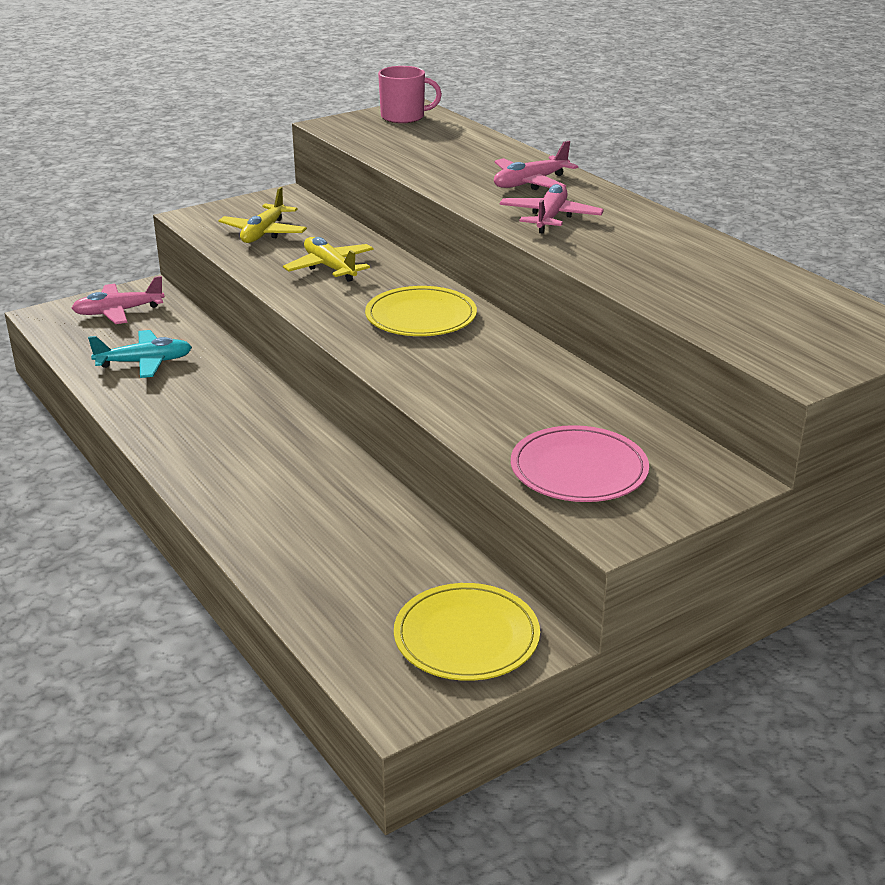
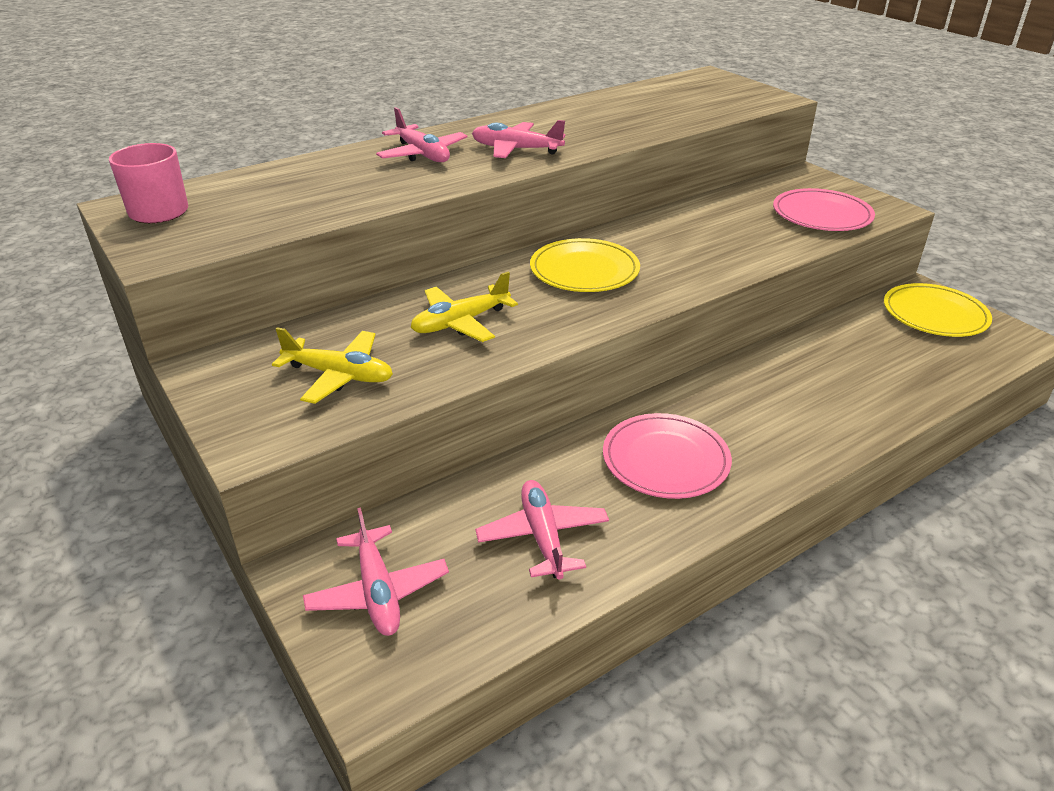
camera: 90 degrees left, 5 degrees up
turquoise plane [88,330,192,378] -> pink plane [475,480,609,580]
none -> pink plate [603,413,732,499]

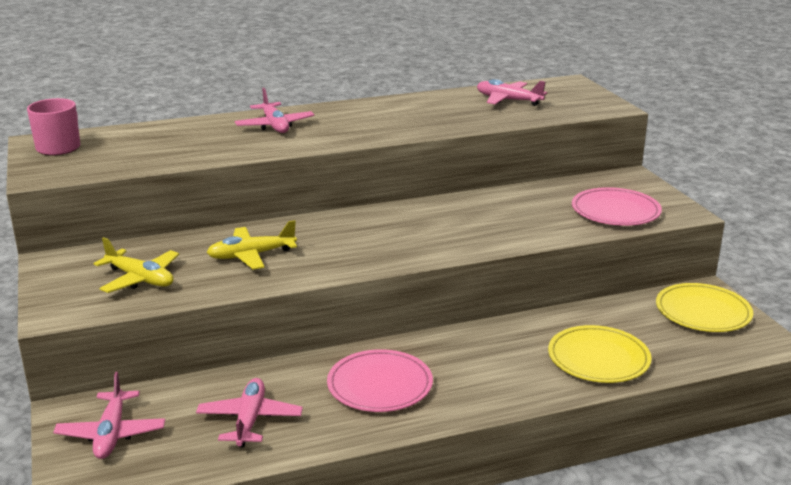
camera: 15 degrees right, 10 degrees down
pink plane [472,120,565,158] -> pink plane moved to [477,79,547,106]
yellow plate [530,238,640,292] -> yellow plate moved to [548,325,652,383]

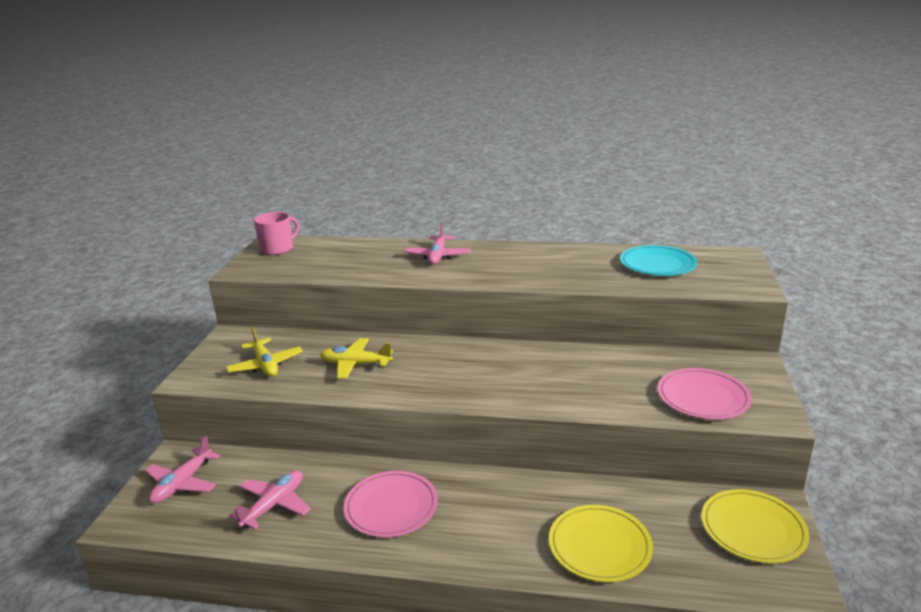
camera: 30 degrees right, 0 degrees up
pink plane [477,79,547,106] -> turquoise plate [620,245,697,276]

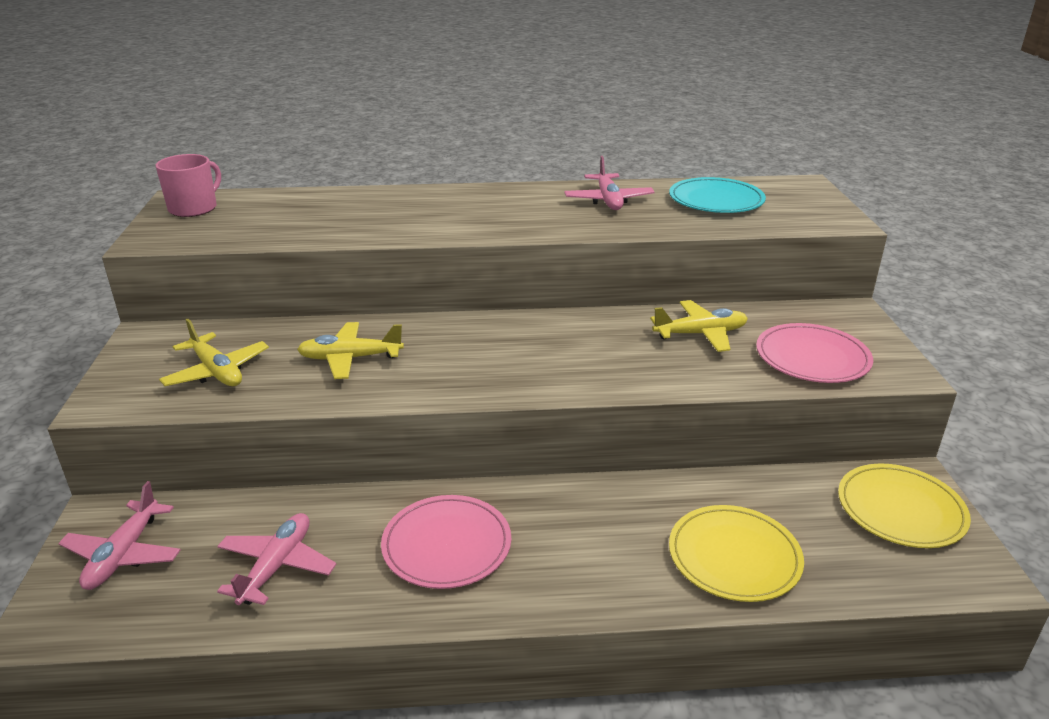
camera: 15 degrees left, 5 degrees up
pink plane [404,223,471,265] -> pink plane moved to [564,156,655,210]
none -> yellow plane [650,300,748,352]

